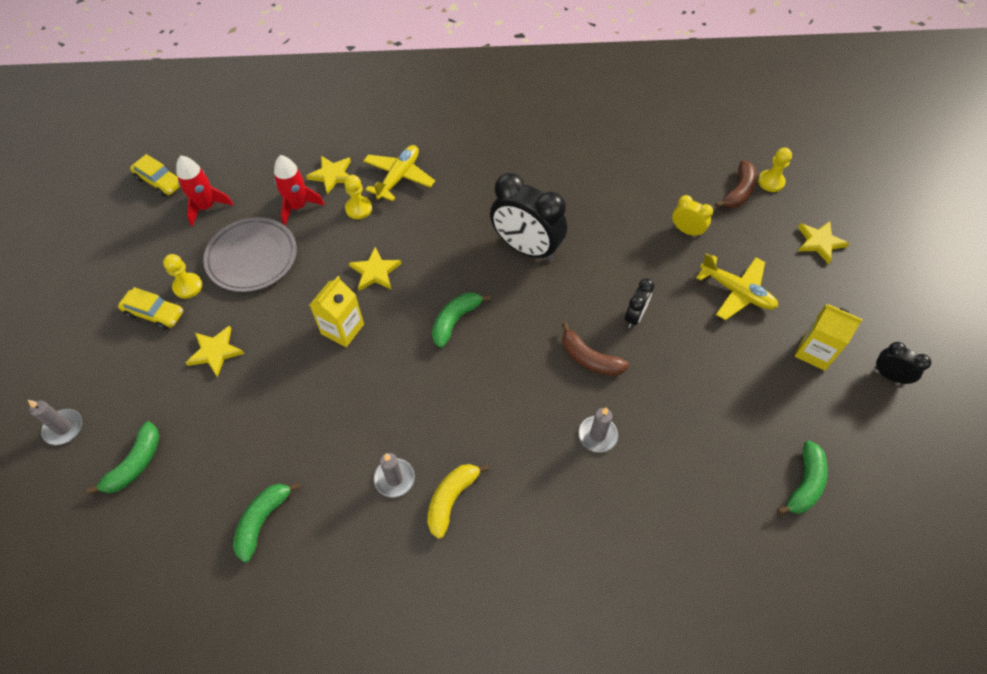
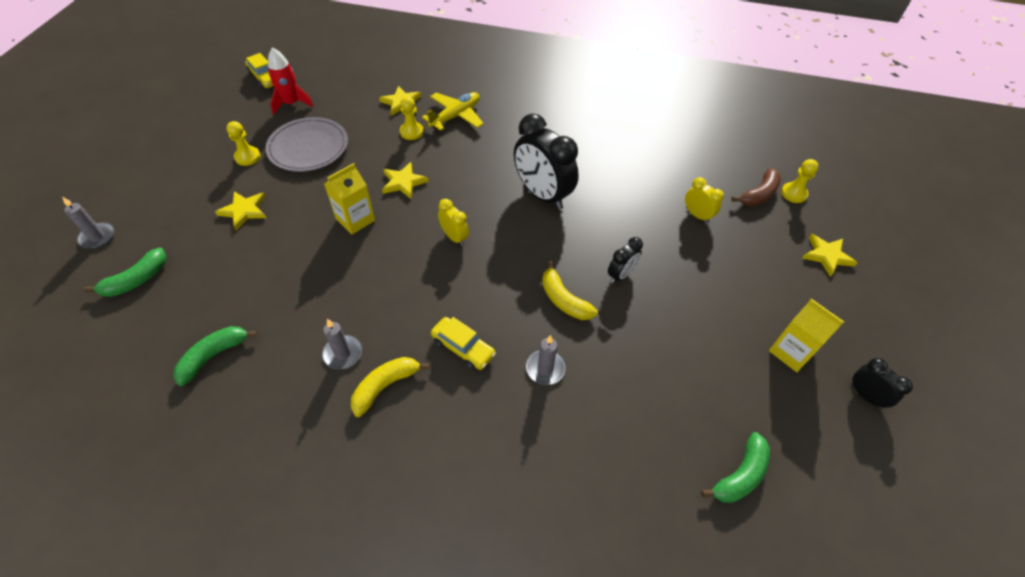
camera: 15 degrees right, 5 degrees down
yellow car [118,287,183,330] -> yellow car moved to [431,317,496,370]
red rocket [274,155,325,225] -> none
green banana [432,292,491,348] -> yellow clock [438,199,469,246]
brown banana [562,322,629,376] -> yellow banana [542,261,598,320]
yellow plane [696,253,778,320] -> none

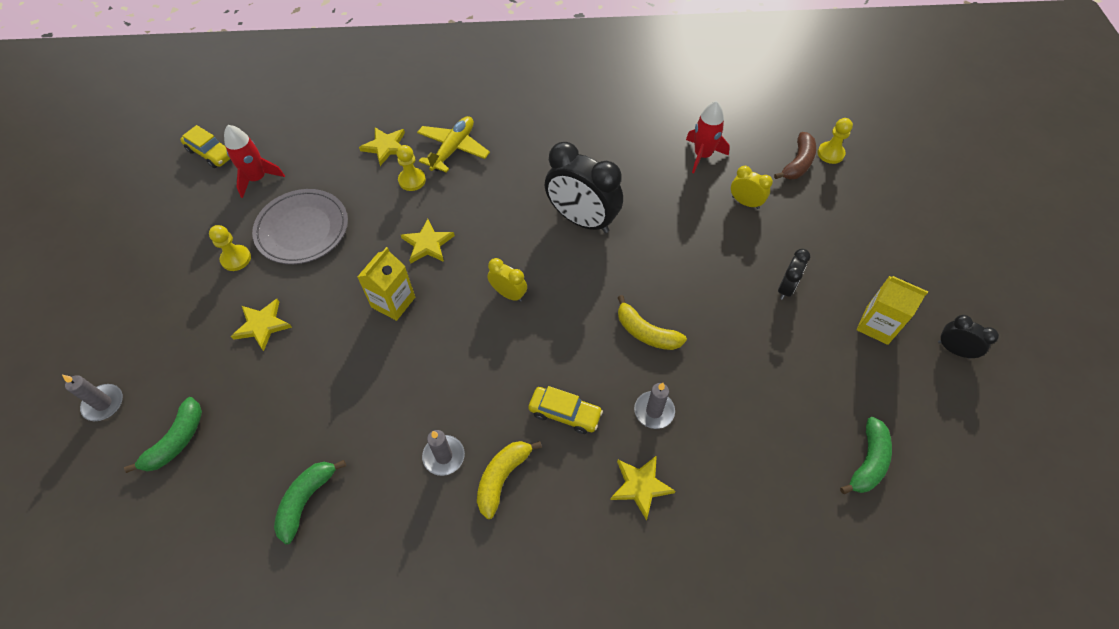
camera: 15 degrees left, 5 degrees up
black clock [608,237,643,283] -> black clock moved to [778,249,810,300]
yellow star [802,234,857,277] -> yellow star moved to [610,455,676,520]
none -> red rocket [686,101,730,173]

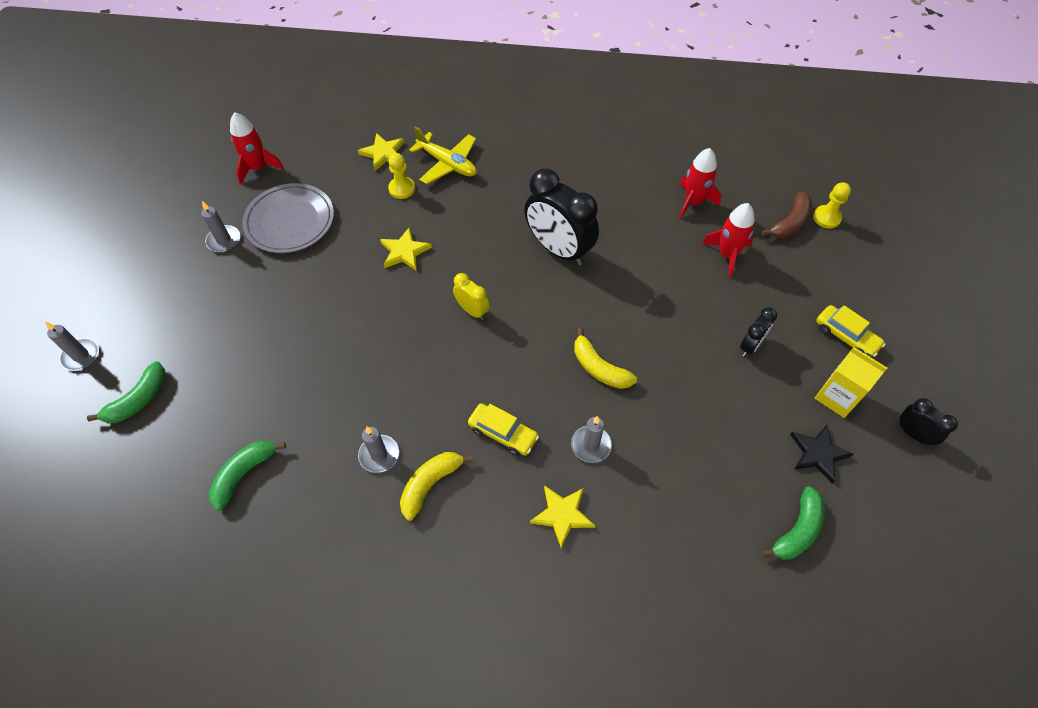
camera: 10 degrees right, 0 degrees up
yellow car [180,125,230,168] -> yellow car moved to [816,305,885,357]
yellow pawn [209,225,251,271] -> grey candle [201,201,240,252]
yellow star [231,299,292,351] -> none
yellow carton [357,247,415,321] -> none
yellow plane [417,116,490,173] -> yellow plane turned 90 degrees clockwise [409,127,477,184]
yellow clock [731,166,773,209] -> red rocket [702,203,755,278]
none -> black star [790,425,853,484]

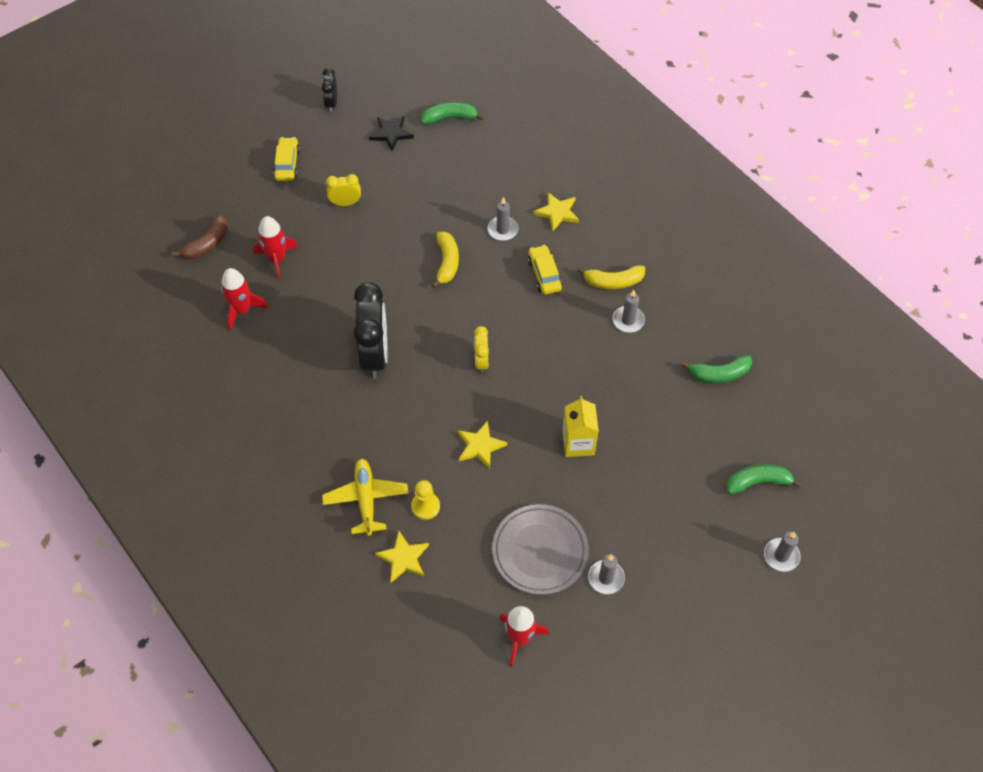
camera: 135 degrees left, 0 degrees up
black clock [740,307,777,357] -> yellow clock [326,174,361,206]
brown banana [762,192,812,238] -> brown banana turned 135 degrees clockwise [172,215,228,259]
yellow pawn [813,182,851,229] -> none
yellow carton [815,347,887,418] -> yellow carton moved to [562,396,599,457]

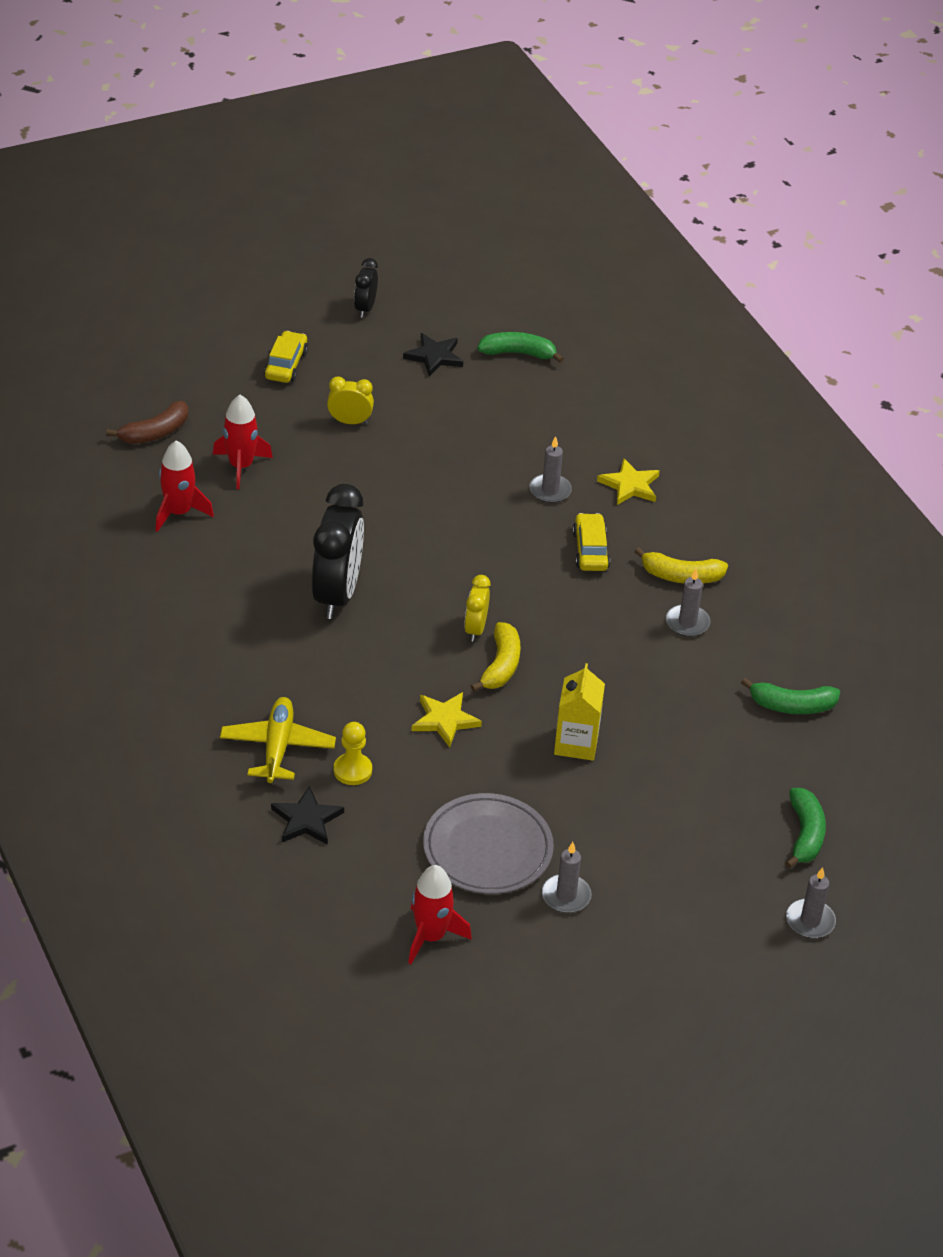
camera: 10 degrees right, 15 degrees down
yellow star [375,530,429,583] -> black star [271,786,344,845]
yellow banana [431,232,459,288] -> yellow banana moved to [471,622,520,692]
green banana [726,464,801,494] -> green banana turned 90 degrees clockwise [785,788,826,868]

